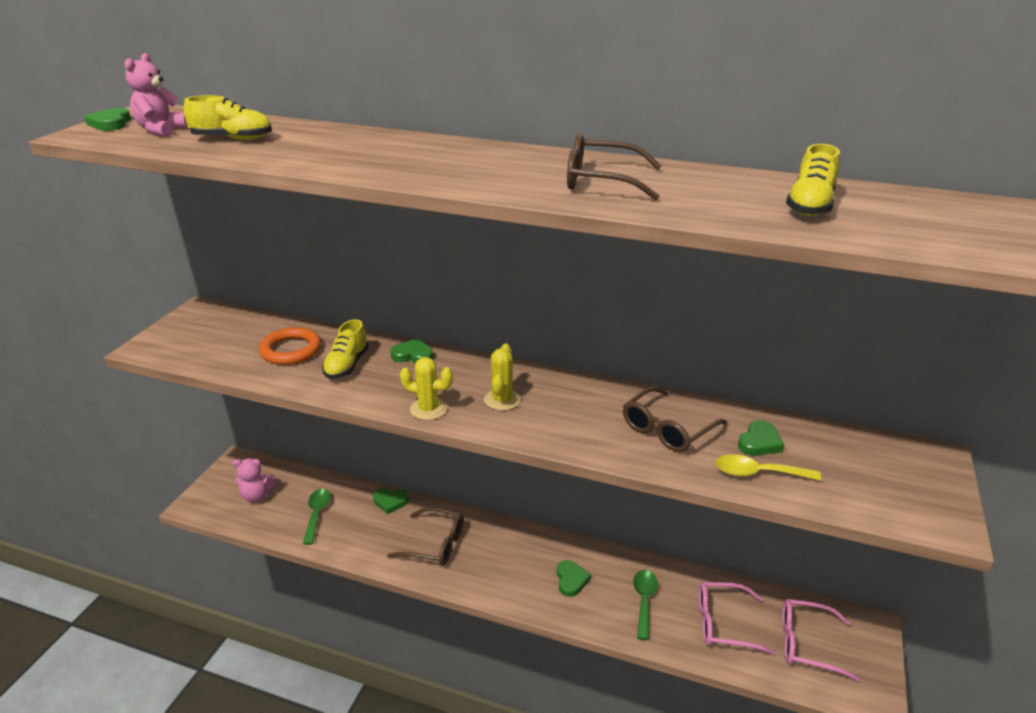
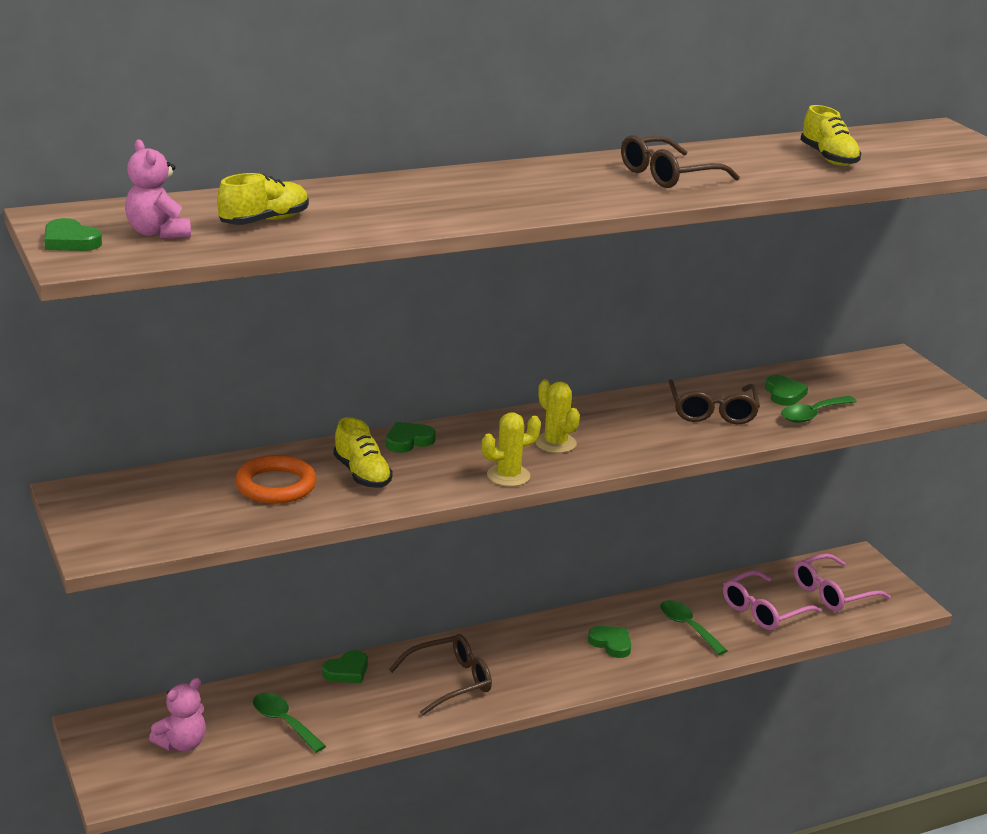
camera: 45 degrees left, 5 degrees down
yellow spoon [715,454,821,481] -> green spoon [781,396,857,423]

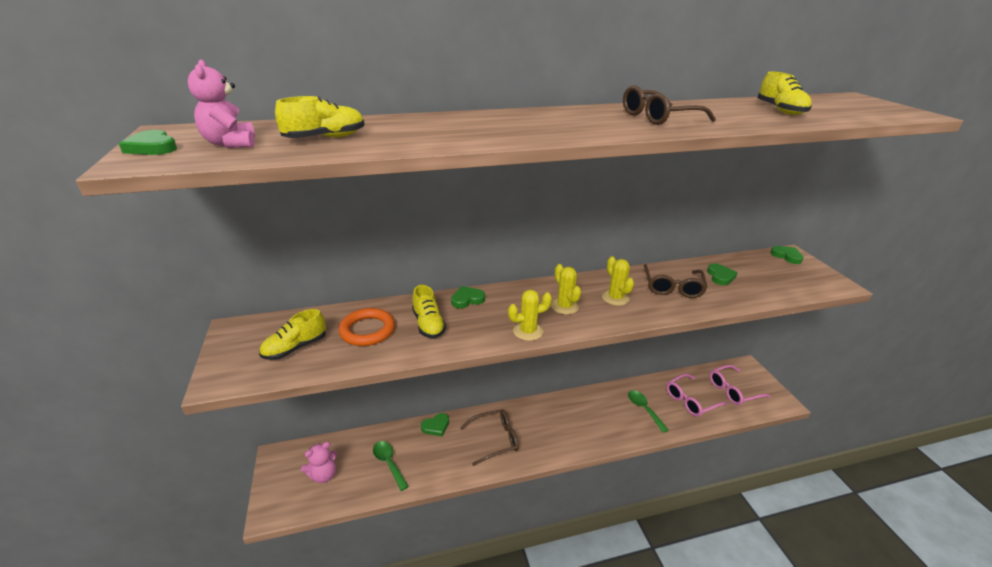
camera: 10 degrees right, 5 degrees up
green heart [588,626,631,658] -> green heart moved to [770,246,804,264]
green spoon [781,396,857,423] -> none
none -> yellow shoe [259,309,326,360]
none -> yellow cactus [602,256,634,306]

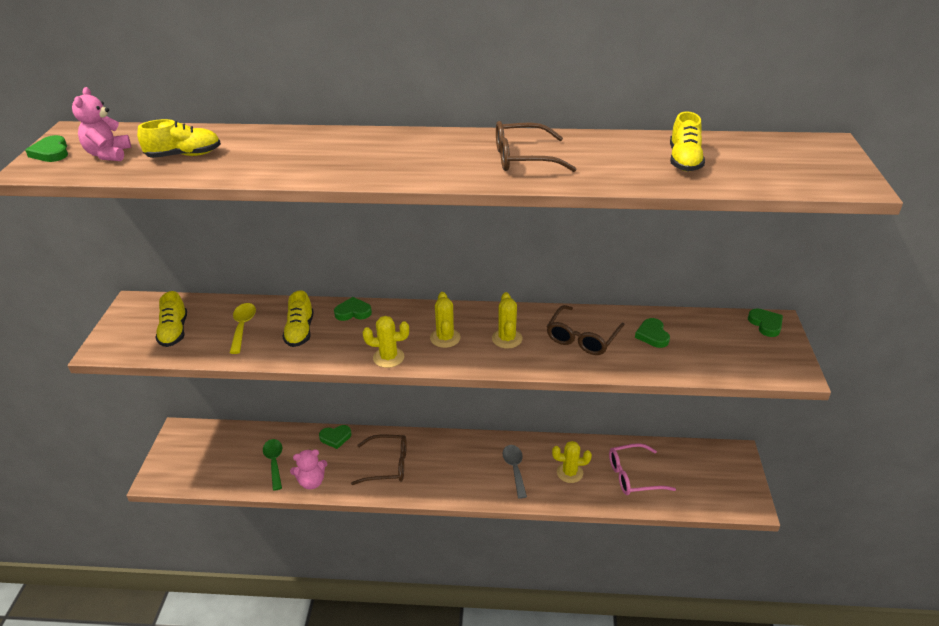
camera: 20 degrees right, 5 degrees up
yellow shoe [259,309,326,360] -> yellow shoe turned 75 degrees counterclockwise [155,291,187,347]
pink teddy bear [301,442,337,483] -> pink teddy bear moved to [290,449,327,489]
orange ring [338,308,395,346] -> yellow spoon [230,303,256,354]
green spoon [628,390,669,433] -> yellow cactus [552,441,592,483]
green heart [707,263,738,285] -> green heart turned 150 degrees clockwise [635,318,670,348]
pink glasses [710,365,770,405] -> none
none -> grey spoon [503,445,527,499]

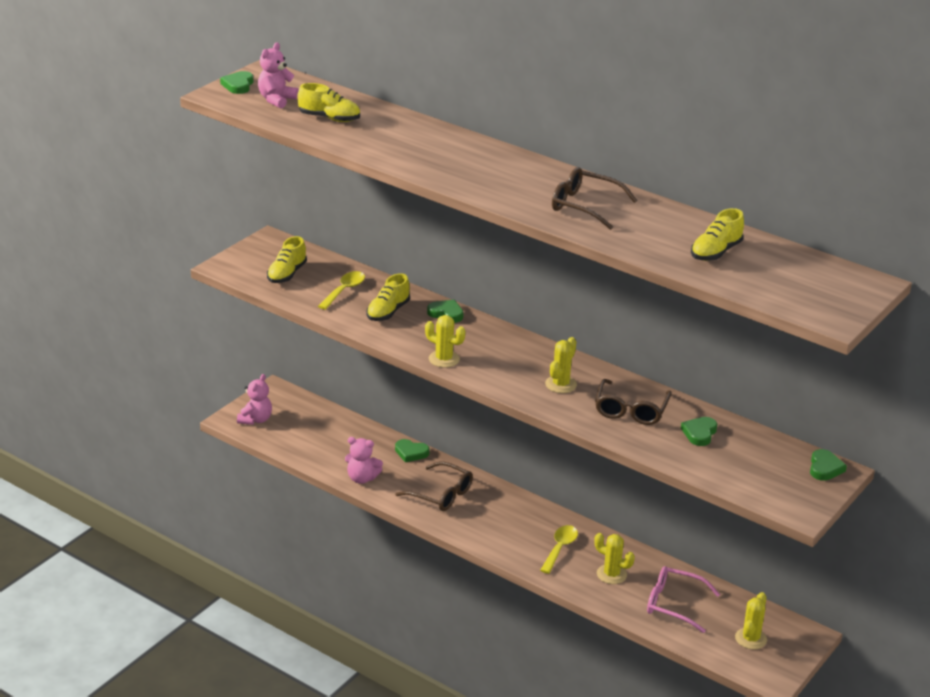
camera: 30 degrees right, 5 degrees down
green spoon [263,439,282,491] -> none
yellow cactus [430,292,461,348] -> yellow cactus moved to [735,592,767,649]
grey spoon [503,445,527,499] -> yellow spoon [540,525,578,574]
brown glasses [546,305,625,355] -> brown glasses turned 45 degrees counterclockwise [595,379,672,425]
none -> pink teddy bear [237,374,272,425]

